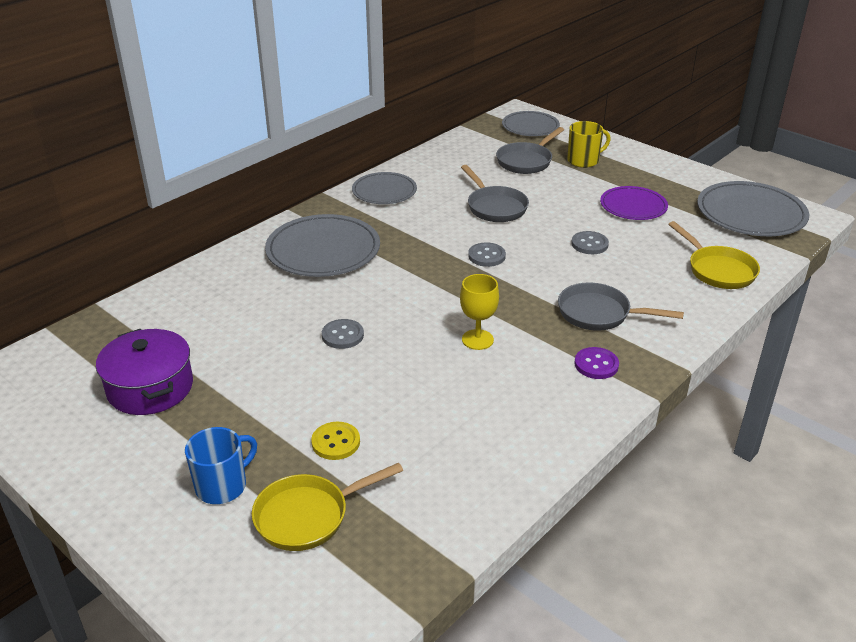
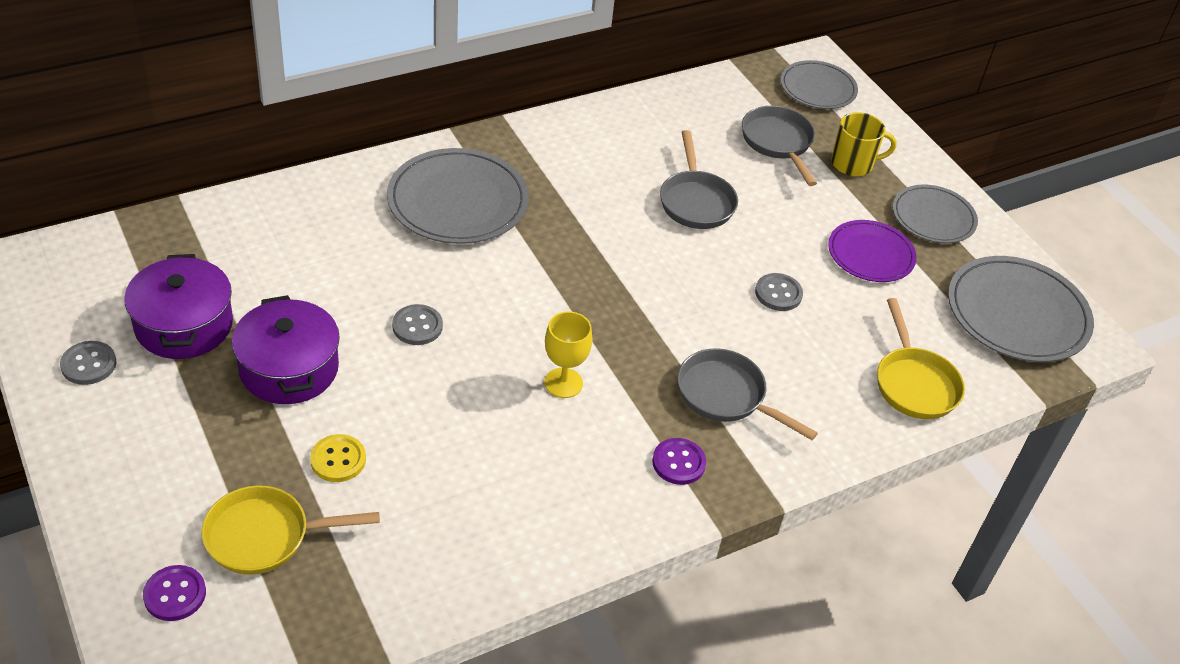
camera: 15 degrees right, 10 degrees up
blue mug [185,427,257,504] -> none
grey plate [352,172,417,204] -> grey plate moved to [892,184,978,243]
grey button [468,242,506,267] -> grey button moved to [60,341,116,385]
grey pan [496,127,564,174] -> grey pan turned 105 degrees clockwise [742,106,817,186]
none -> purple button [143,565,206,621]
none -> purple pot [232,295,340,404]

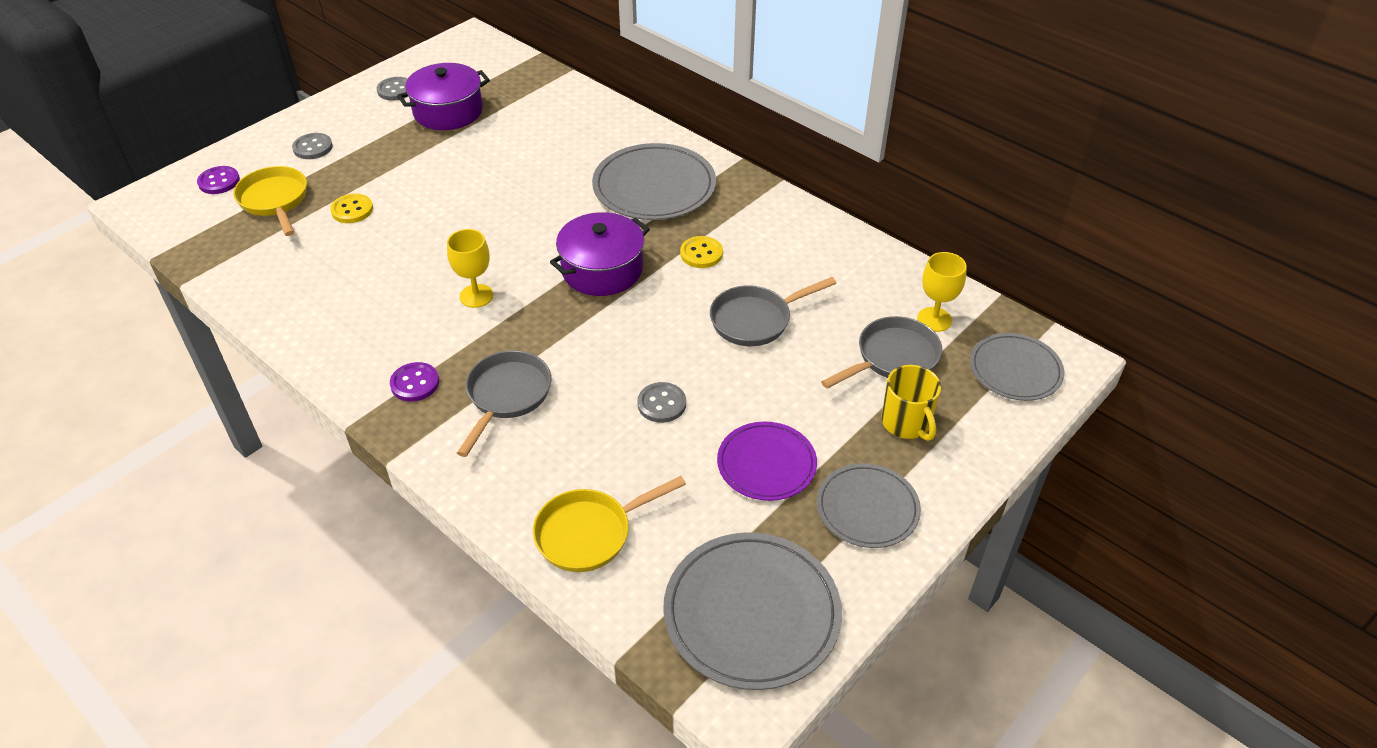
camera: 75 degrees right, 0 degrees up
purple pot [232,295,340,404] -> purple pot moved to [550,212,650,296]
grey button [392,304,443,345] -> grey button moved to [292,133,333,159]
none -> yellow button [680,236,723,268]
none -> yellow goblet [917,252,967,332]

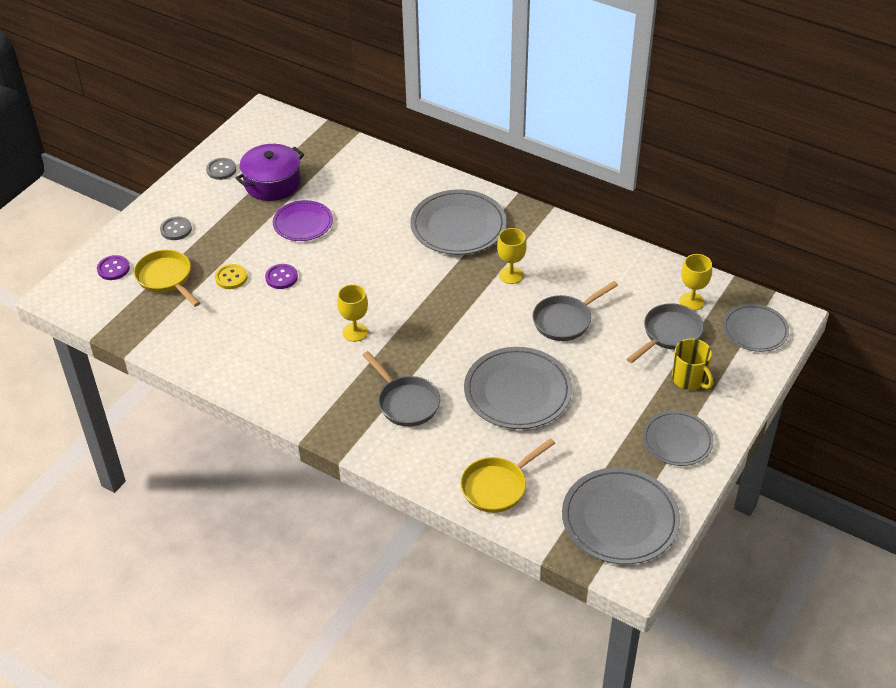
camera: 10 degrees left, 0 degrees up
purple button [390,362,439,402] -> purple button moved to [265,264,298,289]
grey pan [457,350,551,457] -> grey pan turned 135 degrees clockwise [363,351,440,427]
purple pot [550,212,650,296] -> none
grey button [637,382,686,423] -> grey plate [464,347,572,429]
yellow button [680,236,723,268] -> yellow goblet [497,228,527,284]
purple plate [717,422,817,501] -> purple plate moved to [273,200,333,241]

